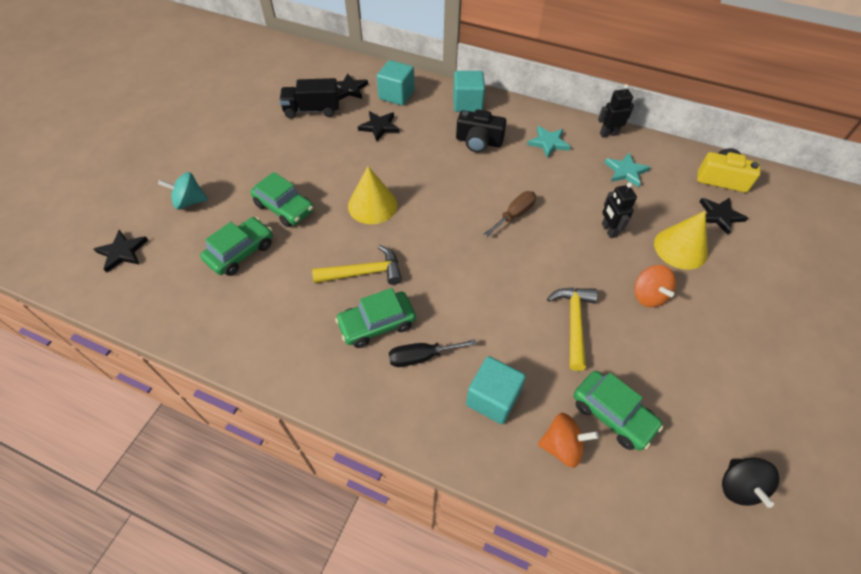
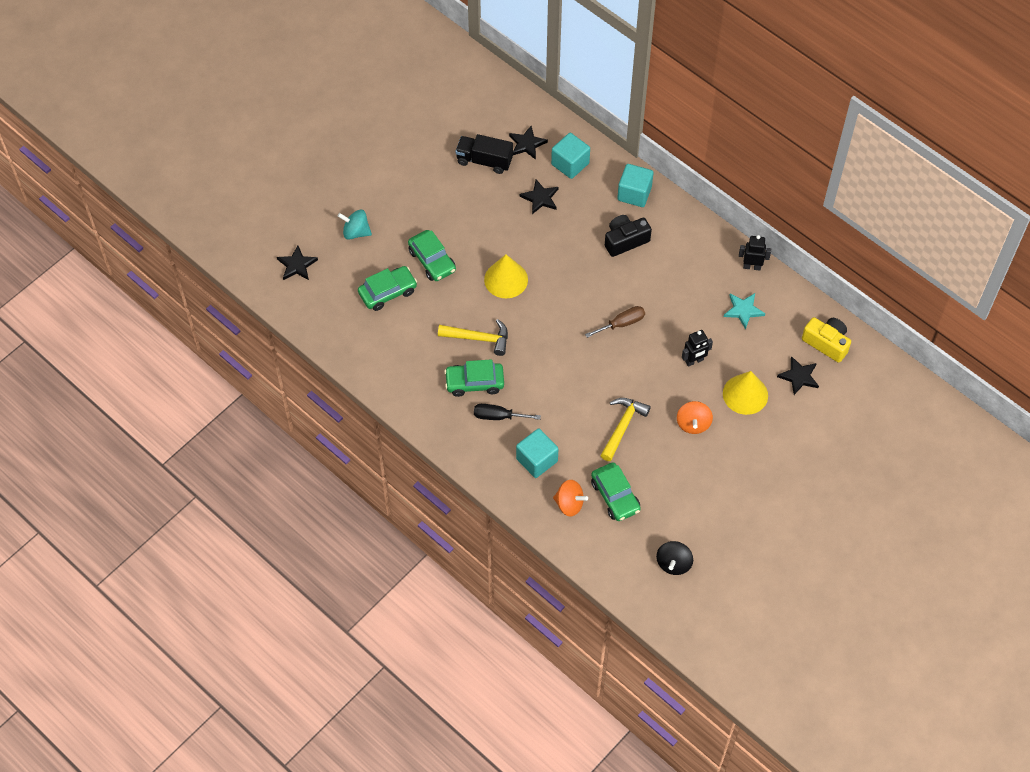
camera: 20 degrees right, 5 degrees up
black camera [456,109,507,153] -> black camera turned 120 degrees clockwise [605,215,652,257]
turquoise star [527,126,571,158] -> none
black robot [602,183,637,238] -> black robot turned 120 degrees counterclockwise [682,330,713,367]

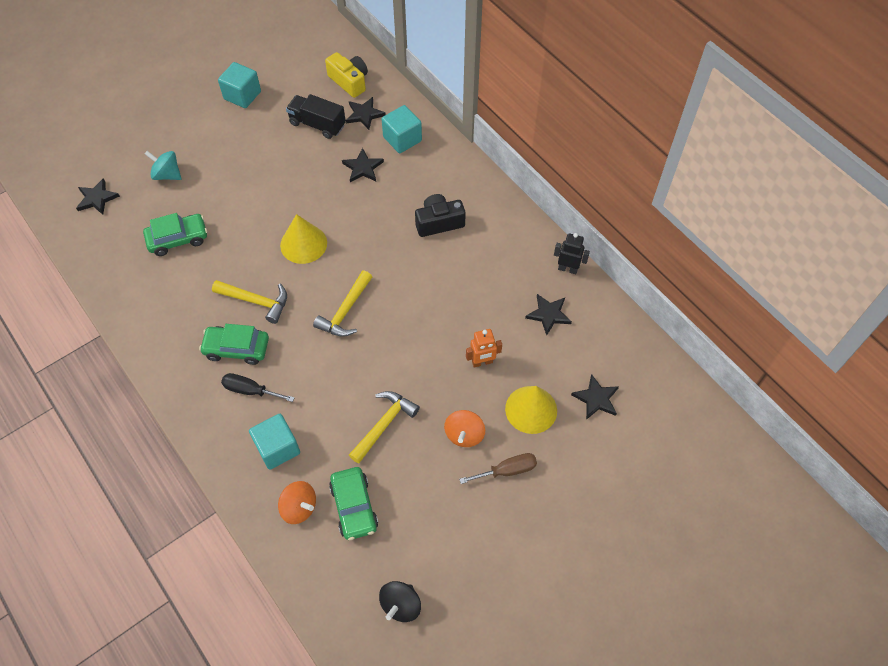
camera: 10 degrees right, 0 degrees up
green car [408,230,456,281] -> none
brown screwdriver [585,306,645,338] -> brown screwdriver moved to [459,453,537,484]
turquoise cube [617,164,653,207] -> turquoise cube moved to [218,62,261,108]
black robot [682,330,713,367] -> orange robot [466,329,502,368]
turquoise star [724,293,766,330] -> black star [525,294,572,335]
yellow camera [802,317,851,363] -> yellow camera moved to [325,52,368,98]
none -> yellow hammer [313,271,372,337]

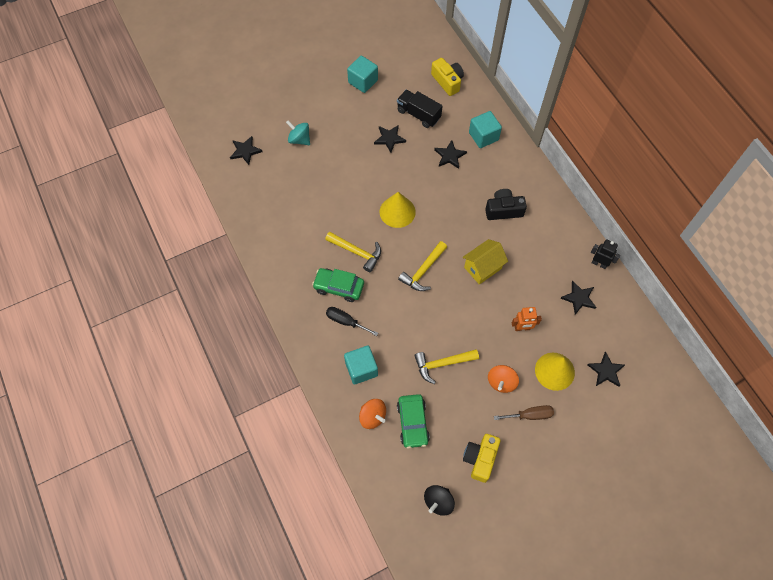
camera: 10 degrees right, 5 degrees up
green car [143,213,207,256] -> none
black star [346,97,386,130] -> black star moved to [374,125,406,152]
yellow hammer [349,391,420,464] -> yellow hammer turned 150 degrees counterclockwise [414,349,479,384]
none -> yellow house [463,239,508,285]
none -> yellow camera [463,434,501,483]

